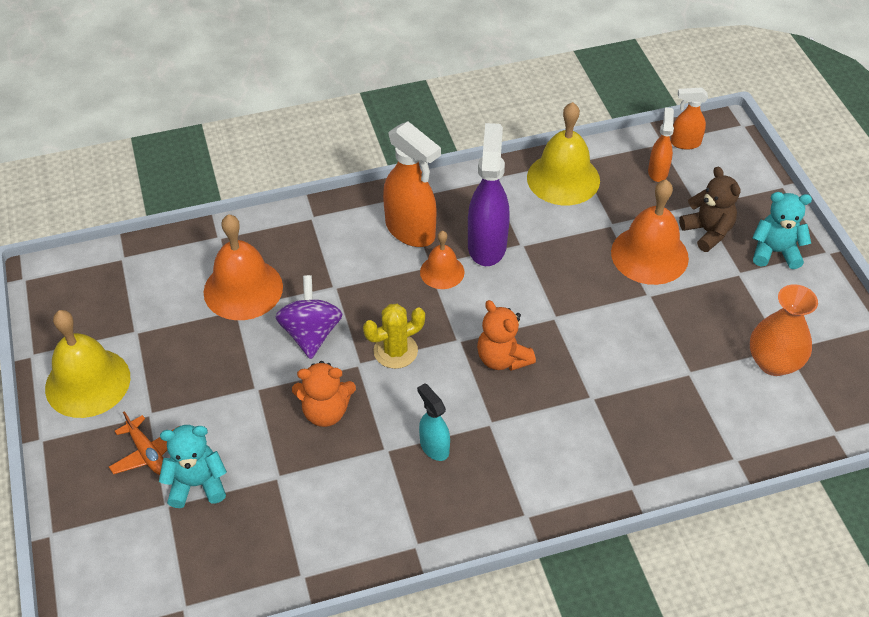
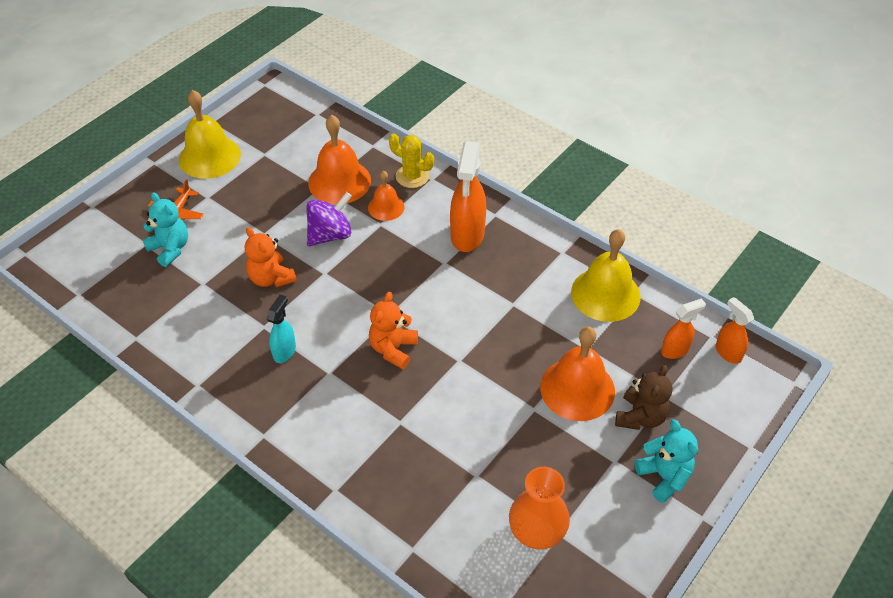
camera: 55 degrees right, 0 degrees up
yellow cactus [363,304,425,369] -> yellow cactus moved to [389,133,434,188]
orange bell [420,231,465,289] -> orange bell moved to [368,171,404,221]
purple spray bottle [468,123,510,266] -> none

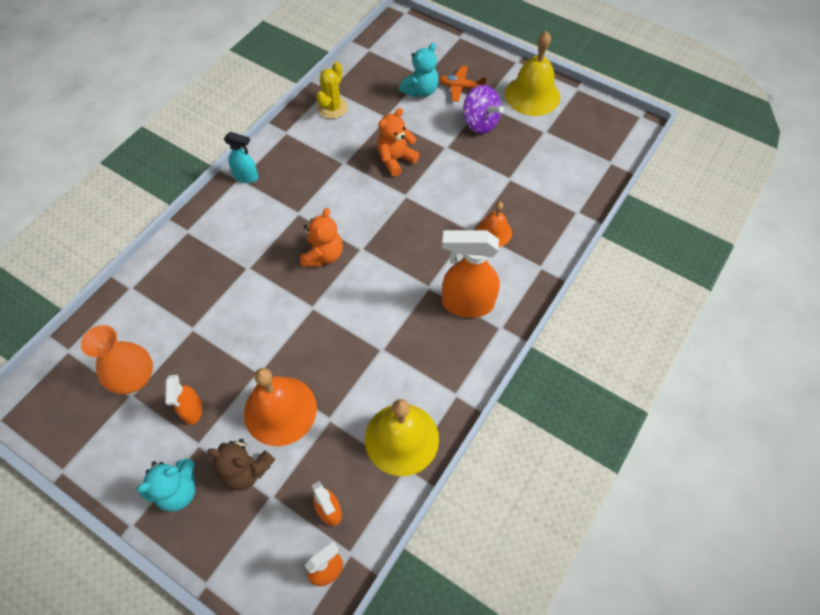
camera: 85 degrees right, 10 degrees up
turquoise spray bottle [267,295,296,363] -> turquoise spray bottle moved to [224,132,258,183]
purple spinning top [306,192,352,246] -> purple spinning top moved to [463,85,504,134]
orange bell [308,115,371,204] -> none
orange teddy bear [369,292,418,369] -> orange teddy bear turned 90 degrees clockwise [300,208,343,267]
yellow cactus [389,133,434,188] -> yellow cactus moved to [316,62,348,119]
none -> orange spray bottle [165,375,202,425]

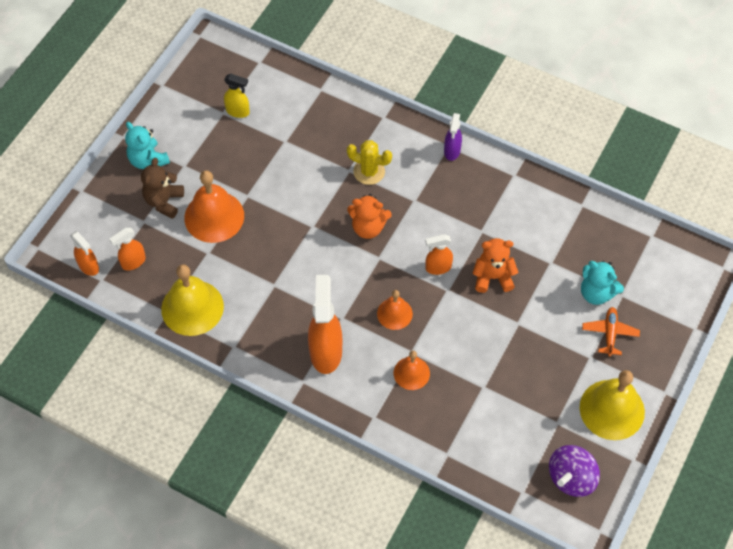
camera: 85 degrees right, 0 degrees up
orange vase [81,325,153,394] -> yellow spray bottle [224,74,250,118]
orange spray bottle [165,375,202,425] -> orange spray bottle moved to [425,234,453,275]
turquoise spray bottle [224,132,258,183] -> purple spray bottle [444,113,462,161]
yellow cactus [316,62,348,119] -> yellow cactus moved to [347,140,392,185]
orange teddy bear [377,108,420,176] -> orange teddy bear turned 45 degrees counterclockwise [472,238,519,293]
purple spinning top [463,85,504,134] -> purple spinning top moved to [549,445,600,497]
none -> orange bell [377,290,413,330]

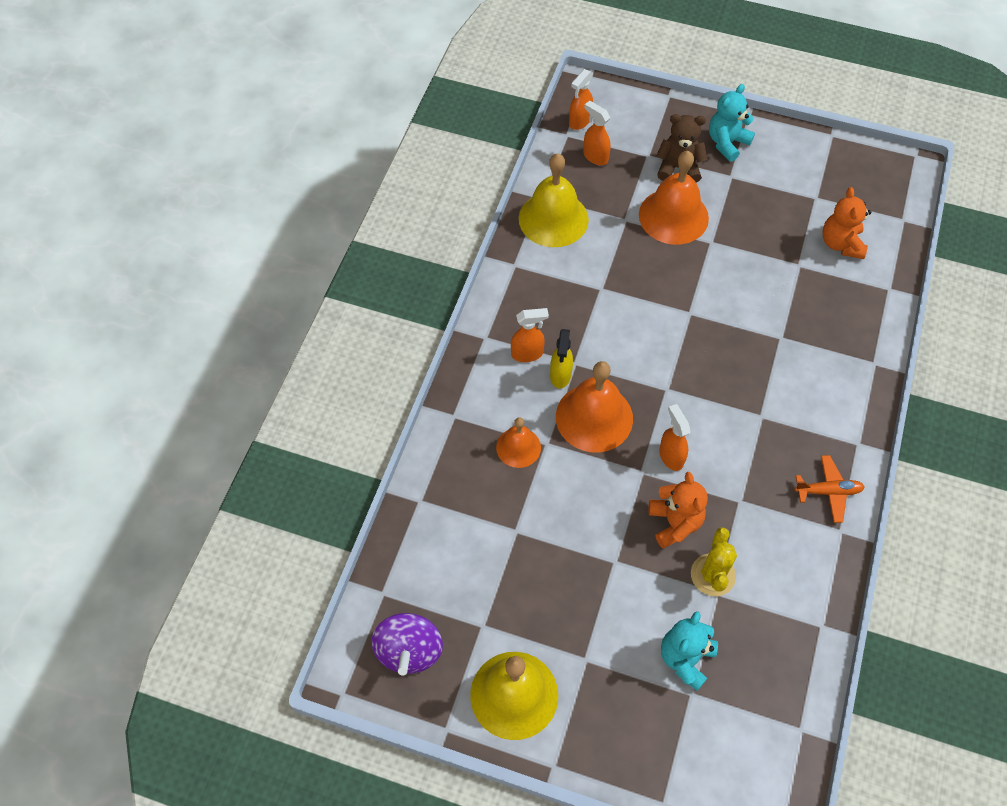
camera: 80 degrees right, 0 degrees up
yellow spray bottle [224,74,250,118] -> yellow spray bottle moved to [550,329,573,389]
orange spray bottle [308,275,342,374] -> orange spray bottle [511,308,549,362], size x0.55
yellow cactus [347,140,392,185] -> yellow cactus moved to [691,527,737,596]
orange teddy bear [347,194,392,239] -> orange teddy bear moved to [823,187,872,259]
orange bell [377,290,413,330] -> orange bell [556,361,633,453], size x1.75
purple spray bottle [444,113,462,161] -> none
purple spinning top [549,445,600,497] -> purple spinning top turned 120 degrees counterclockwise [371,613,443,675]
orange plane [582,307,640,357] -> orange plane moved to [794,455,865,523]

